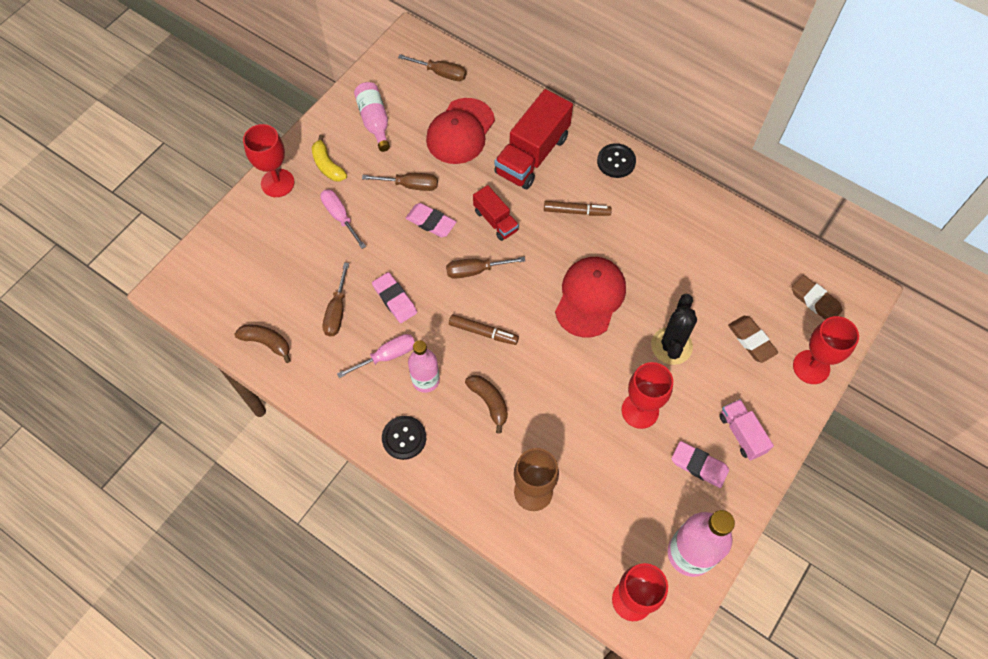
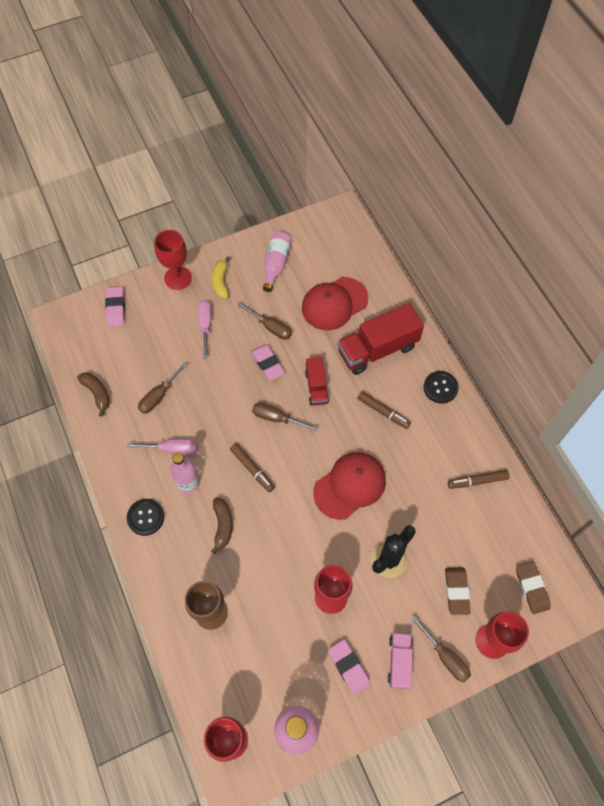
camera: 30 degrees right, 0 degrees up
pink eraser [372,272,417,323] -> pink eraser moved to [105,287,125,326]
brown screwdriver [398,54,467,81] -> brown screwdriver moved to [411,616,471,682]
none -> brown marker [448,470,510,489]

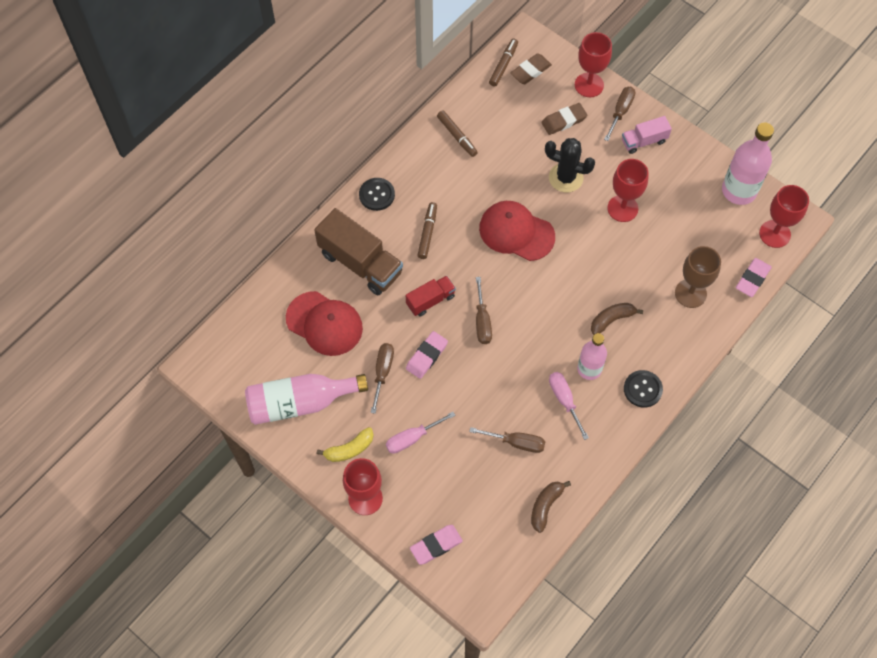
camera: 115 degrees left, 0 degrees up
brown marker [230,443,275,492] -> brown marker moved to [489,39,518,87]
pink bottle [263,232,291,292] -> pink bottle [245,374,368,425], size x1.54
pink eraser [328,639,370,695] -> pink eraser moved to [736,258,772,297]
red truck [337,303,424,375] -> brown truck [314,208,403,295]

